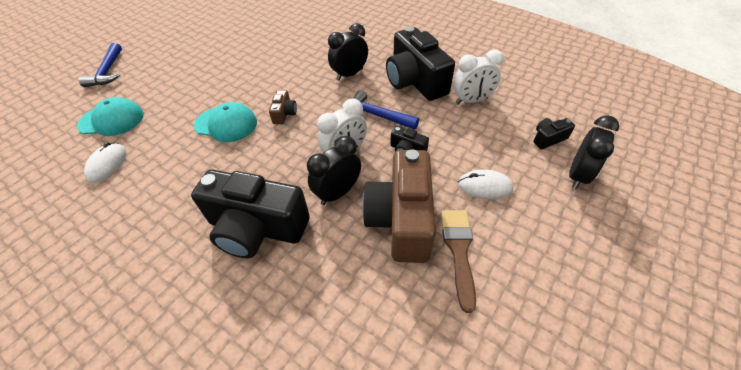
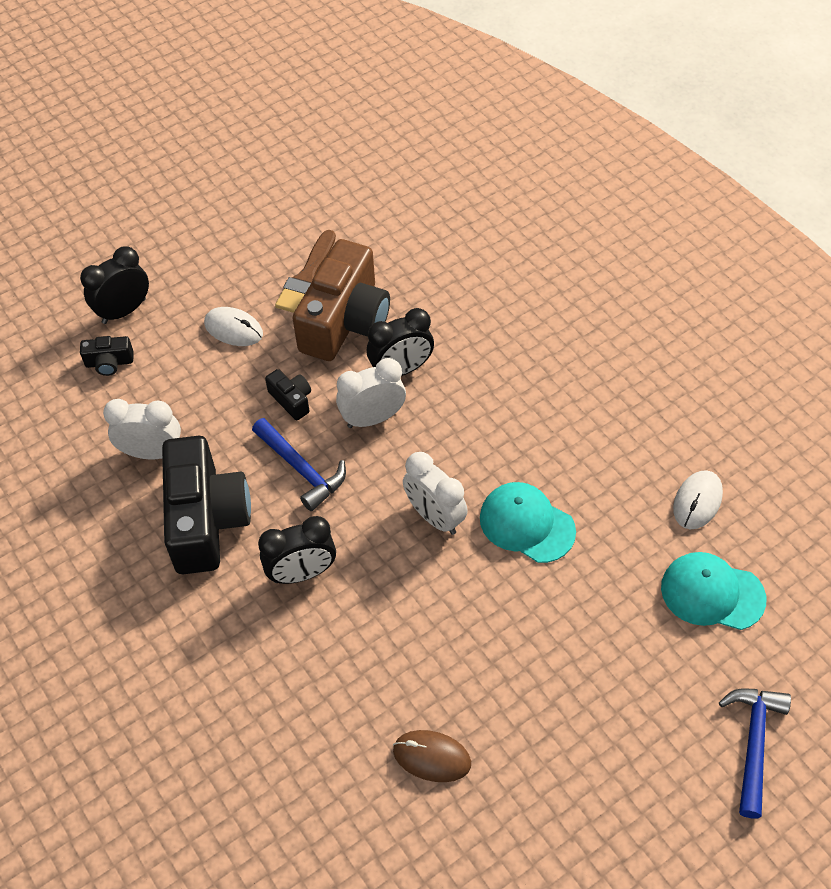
camera: 160 degrees left, 5 degrees up
black camera [191,170,310,258] -> none
brown camera [269,90,297,124] -> white clock [403,452,468,535]
none -> brown mouse [393,730,471,782]

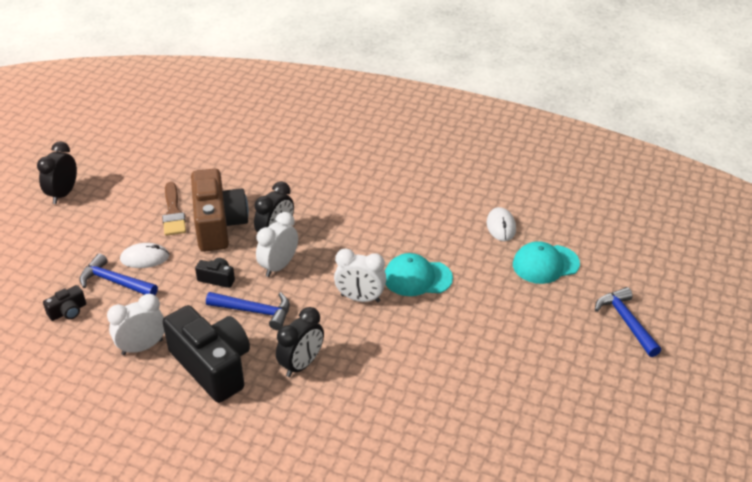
camera: 35 degrees left, 15 degrees down
black clock [80,246,149,324] -> black clock moved to [37,141,77,204]
brown mouse [393,730,471,782] -> none
none -> blue hammer [79,253,158,295]

